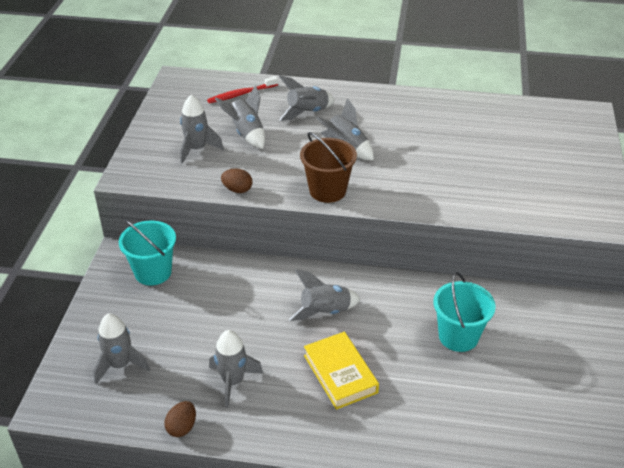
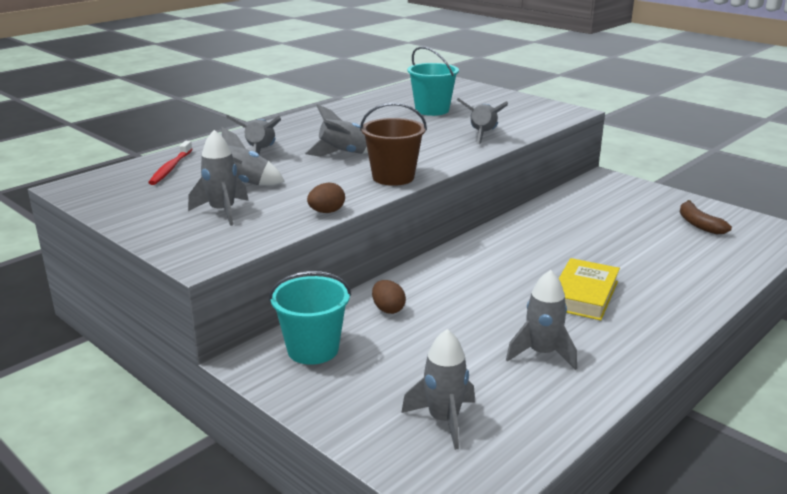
camera: 55 degrees left, 15 degrees down
brown egg [164,401,196,437] -> brown egg moved to [372,280,406,314]
grey rocket [289,270,361,321] -> grey rocket moved to [457,98,508,144]
yellow book [304,332,379,410] -> yellow book turned 75 degrees counterclockwise [559,258,620,320]
turquoise bucket [433,272,496,352] -> turquoise bucket moved to [407,46,459,116]
none -> brown banana [680,200,732,234]

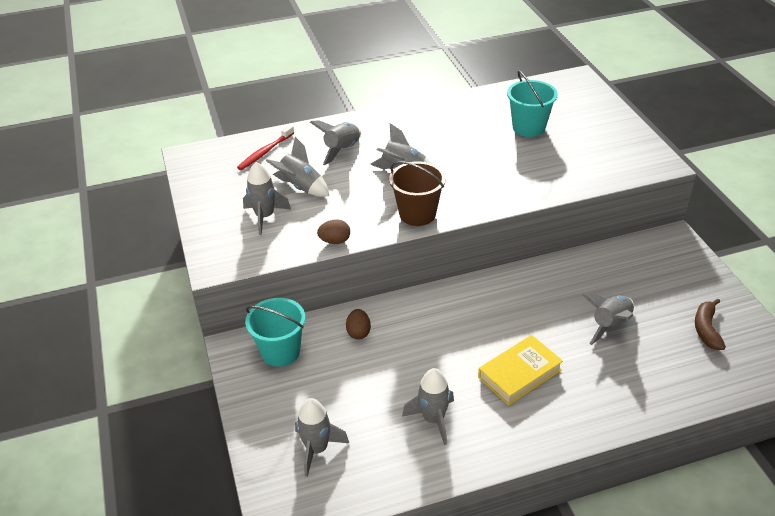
camera: 30 degrees right, 15 degrees up
grey rocket [457,98,508,144] -> grey rocket moved to [582,292,634,345]

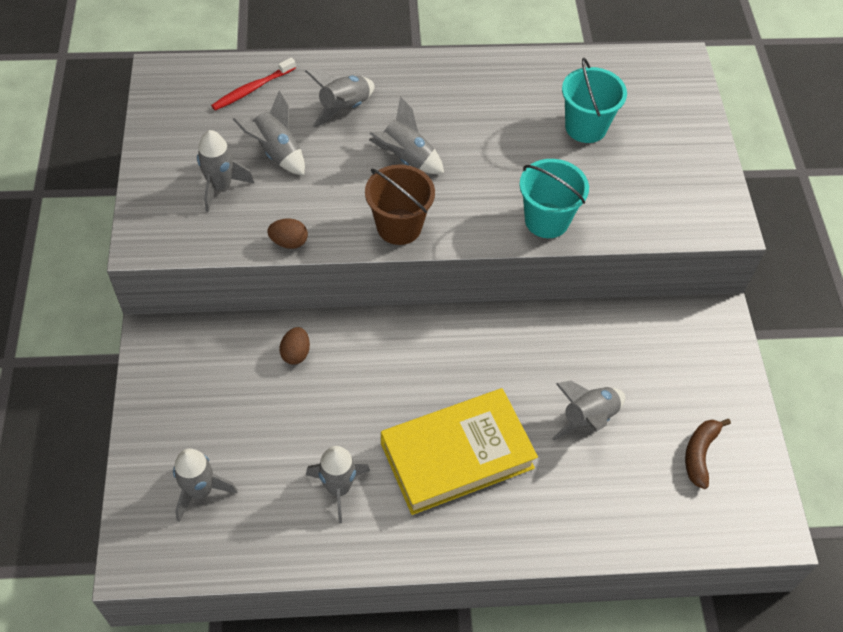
camera: 10 degrees right, 15 degrees up
turquoise bucket [245,298,306,367] -> turquoise bucket moved to [519,159,589,238]
yellow book [478,335,563,406] -> yellow book [381,388,538,515], size x1.56

